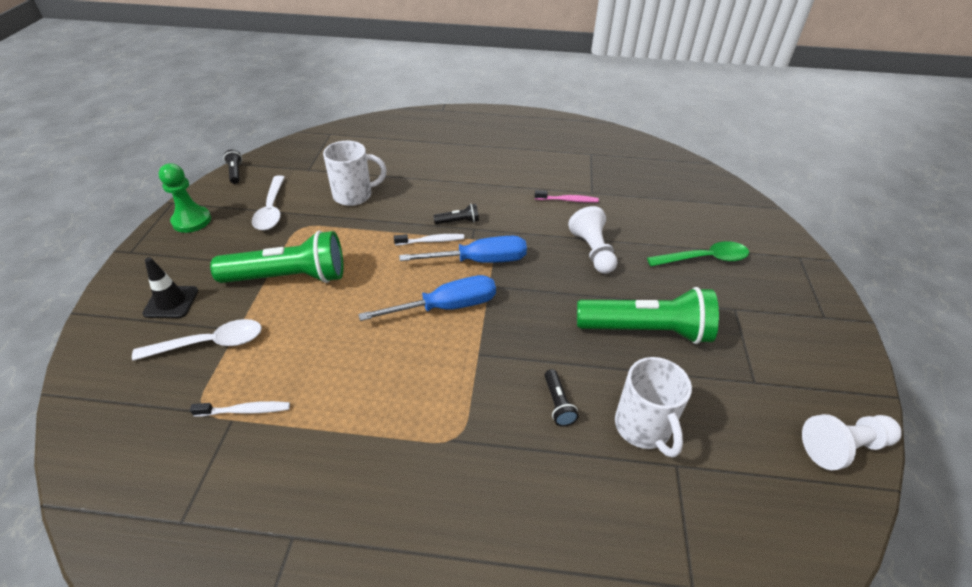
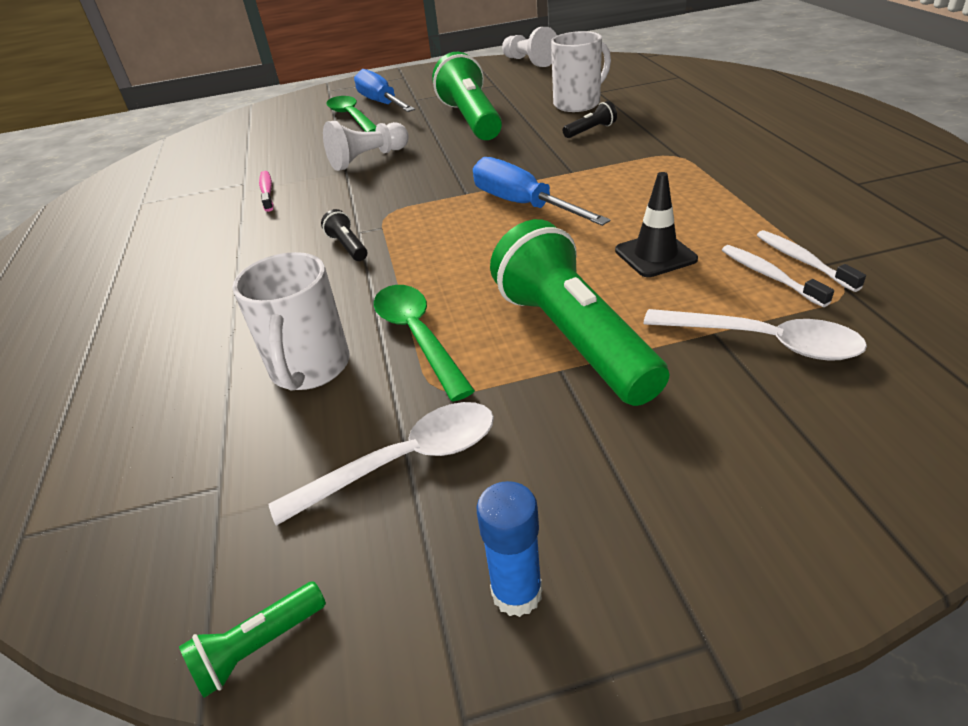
camera: 105 degrees left, 5 degrees down
white spoon [132,319,262,361] -> white spoon turned 150 degrees clockwise [643,309,867,361]
black traffic cone [142,257,198,318] -> black traffic cone moved to [615,172,698,277]
green pawn [159,164,211,233] -> blue glue stick [476,481,542,617]
black flashlight [224,149,242,184] -> green flashlight [179,581,326,698]
white mug [323,141,387,206] -> white mug turned 150 degrees counterclockwise [232,252,349,391]
white toothbrush [394,234,464,245] -> white toothbrush moved to [722,245,834,307]
blue screwdriver [399,236,527,263] -> blue screwdriver moved to [354,69,415,112]
none -> green spoon [374,285,475,402]

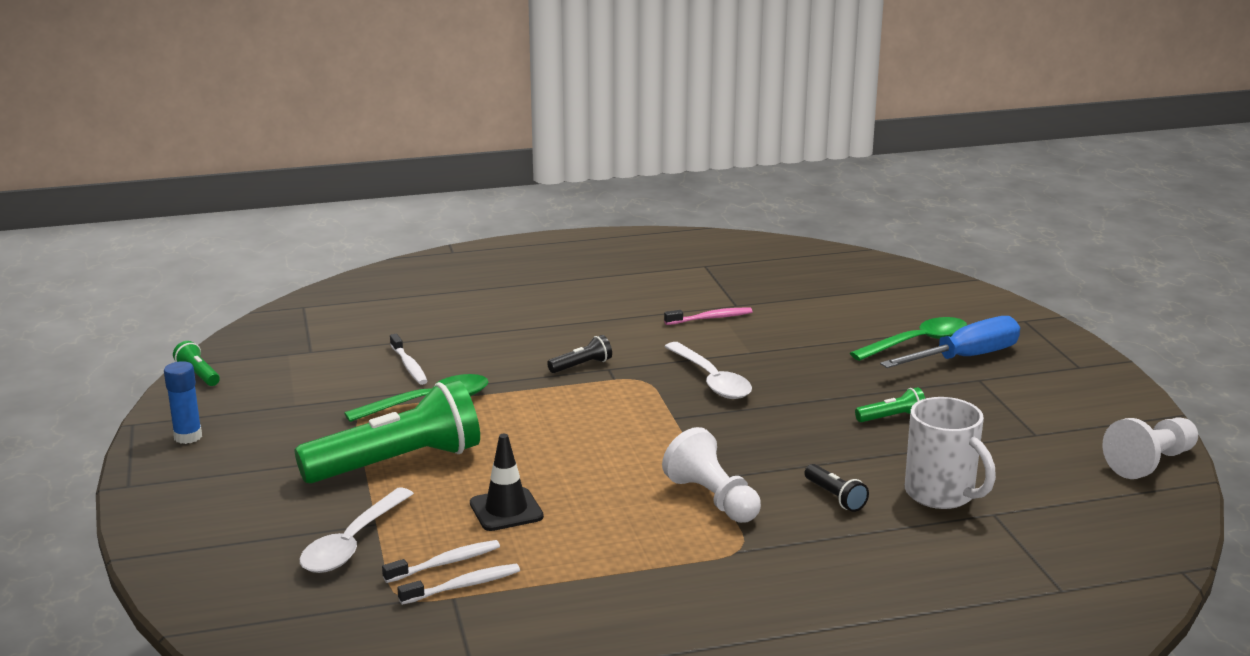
camera: 85 degrees right, 15 degrees down
white mug [232,252,349,391] -> white toothbrush [390,334,428,385]
white spoon [269,402,494,526] -> white spoon moved to [664,342,752,399]
white pawn [323,121,409,171] -> white pawn moved to [662,427,761,523]
green flashlight [432,52,502,140] -> green flashlight [855,387,925,422], size x0.41
blue screwdriver [473,157,610,226] -> none

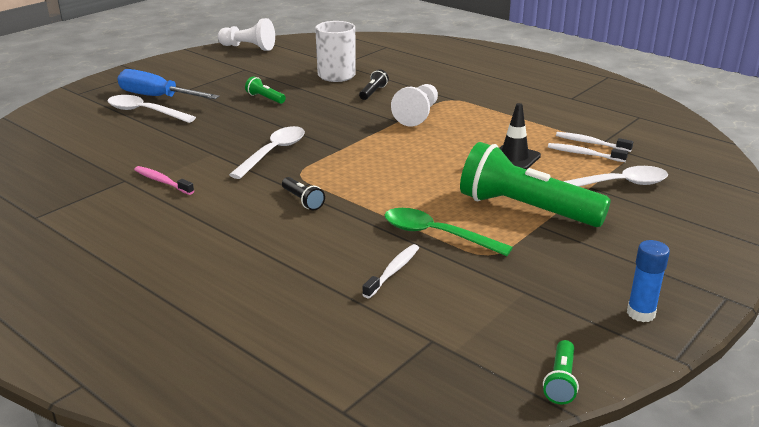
camera: 125 degrees left, 5 degrees up
black flashlight [547,335,612,373] -> black flashlight turned 150 degrees counterclockwise [282,177,325,210]
green spoon [850,317,967,361] -> white spoon [108,95,196,123]

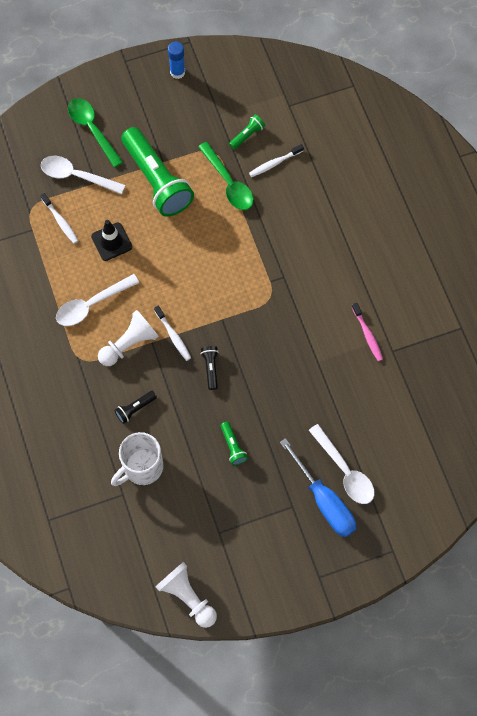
camera: 150 degrees left, 40 degrees up
white spoon [229,126,305,179] -> white spoon moved to [56,274,139,326]
black flashlight [282,177,325,210] -> black flashlight moved to [201,346,219,390]
green flashlight [543,340,579,405] -> green flashlight moved to [229,115,265,150]
white toothbrush [556,132,633,152] -> white toothbrush moved to [154,305,191,361]
none -> green spoon [68,98,123,168]

